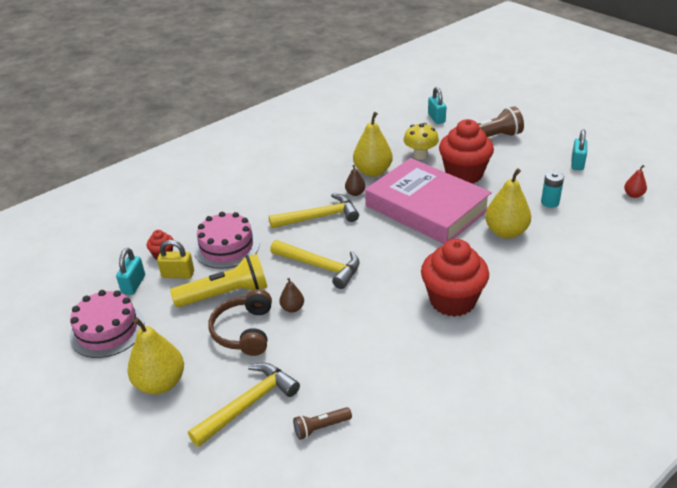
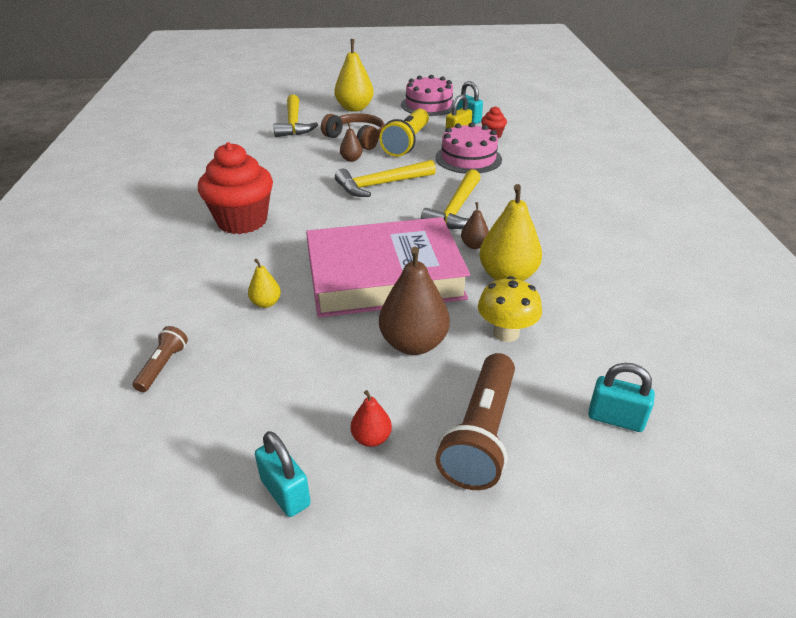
camera: 125 degrees right, 0 degrees up
brown flashlight [293,407,352,440] -> brown flashlight moved to [133,326,188,392]
red cupcake [439,119,494,183] -> brown pear [379,247,450,355]
yellow pear [485,168,531,239] -> yellow pear [248,259,281,308], size x0.50
turquoise battery [541,171,564,208] -> none
red pear [624,165,647,198] -> red pear moved to [351,390,392,447]

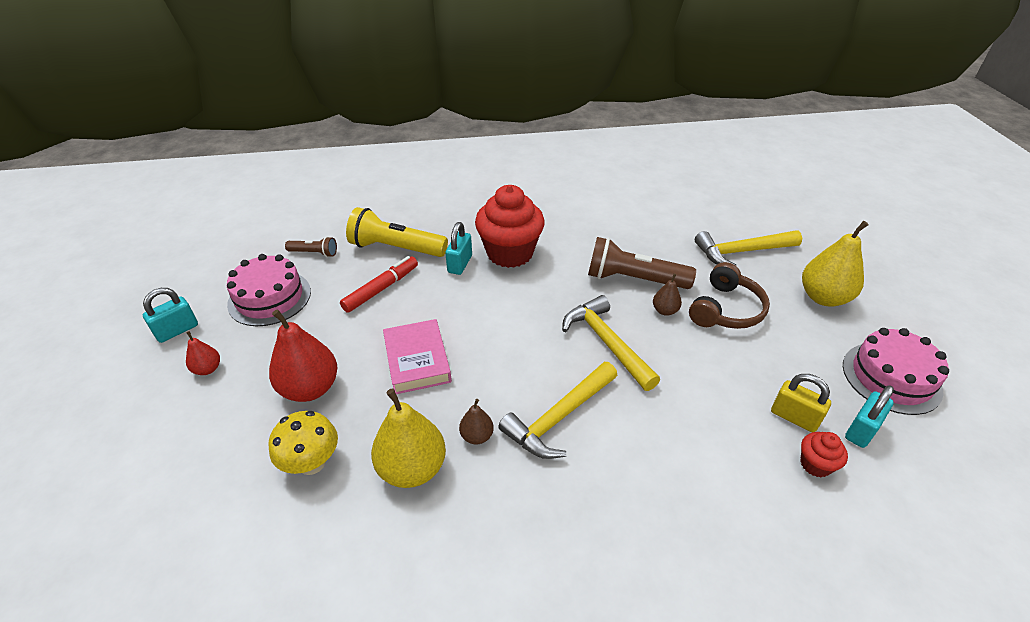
camera: 85 degrees right, 5 degrees up
yellow pear [248,259,281,308] -> red marker [340,256,418,313]
pink book [306,217,470,317] -> pink book [383,319,452,394], size x0.52
yellow flashlight [379,109,429,157] -> yellow flashlight moved to [346,207,448,257]
brown pear [379,247,450,355] -> red pear [269,309,337,402]
yellow hammer [421,169,481,229] -> yellow hammer turned 60 degrees counterclockwise [498,362,618,459]
brown flashlight [435,353,515,490] -> brown flashlight moved to [588,237,696,289]
pink cake [436,122,502,174] -> pink cake moved to [227,254,311,326]
turquoise padlock [588,363,655,432] -> turquoise padlock moved to [445,222,472,275]

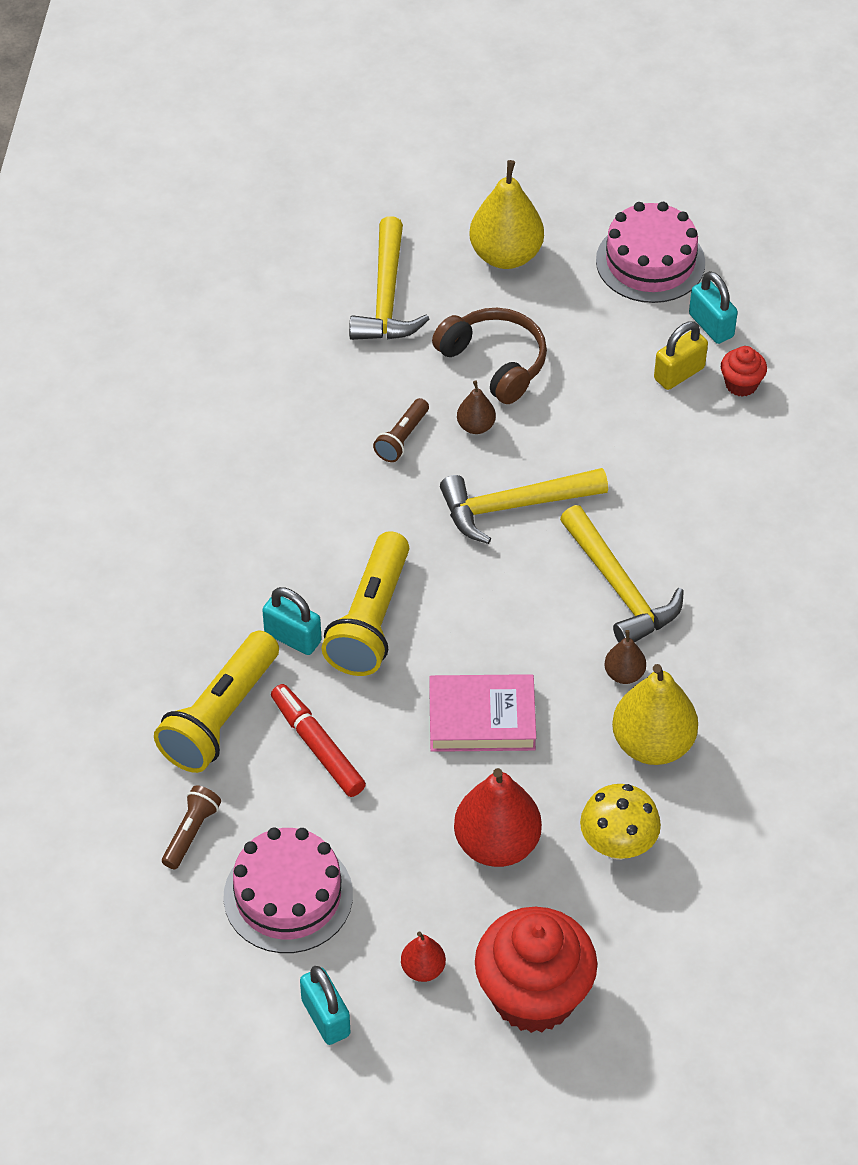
camera: 75 degrees left, 10 degrees up
red cupcake [475,185,545,268] -> red cupcake moved to [475,907,598,1033]
brown flashlight [588,237,696,289] -> brown flashlight [373,398,429,462], size x0.51
none -> yellow flashlight [321,531,409,676]

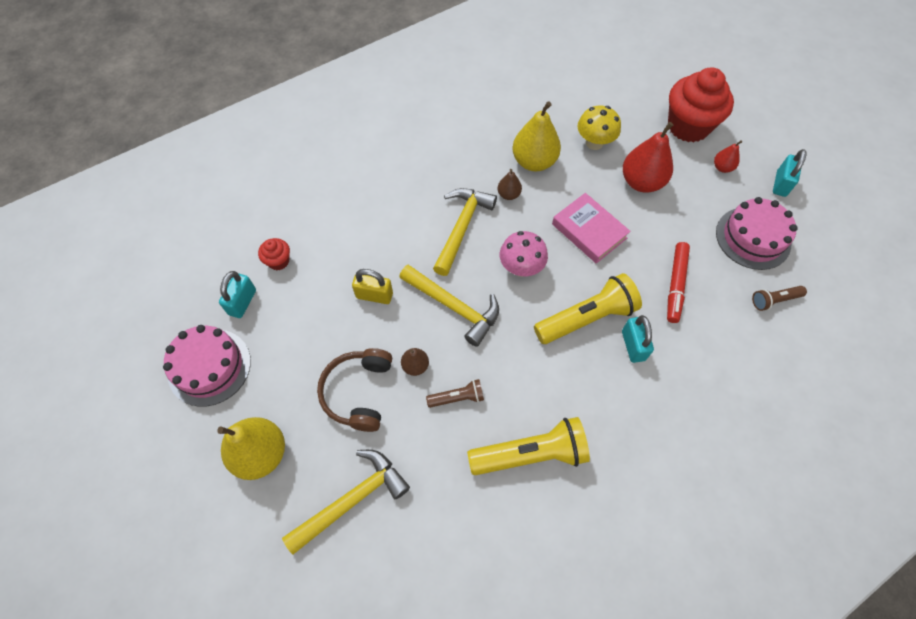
camera: 130 degrees left, 10 degrees up
yellow flashlight [154,631,279,773] -> yellow flashlight moved to [467,417,590,475]
yellow padlock [654,321,708,390] -> yellow padlock moved to [352,269,393,304]
none -> pink mushroom [500,231,548,277]

